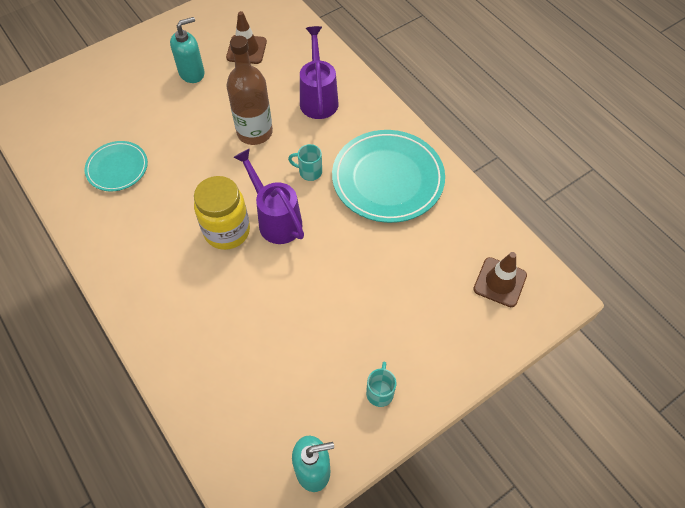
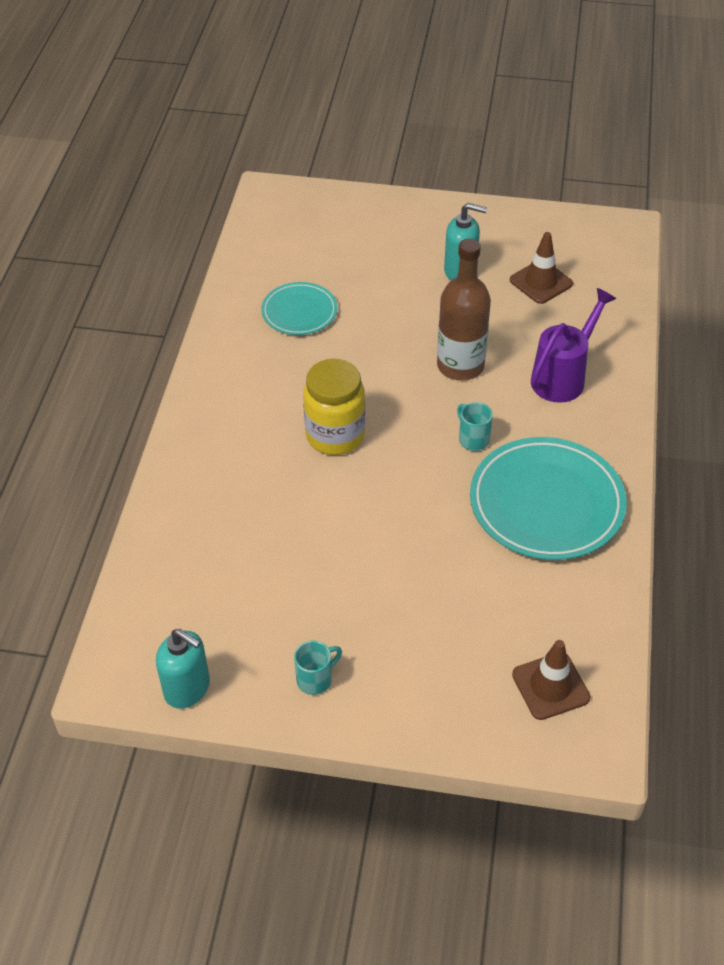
camera: 45 degrees right, 10 degrees down
purple watering can [233,148,304,244] -> none

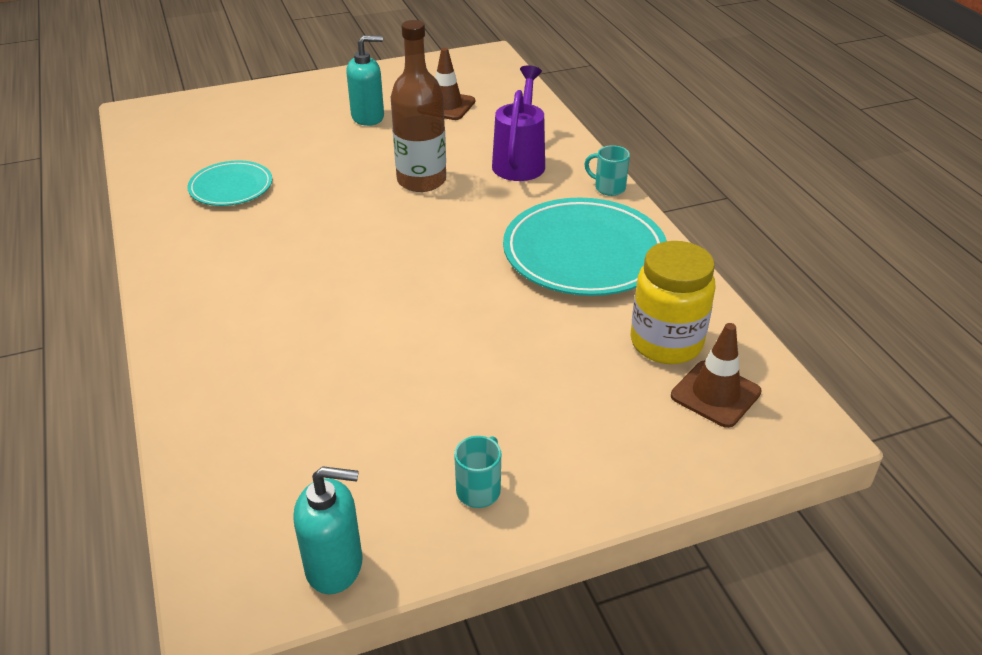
camera: 30 degrees left, 10 degrees down
yellow jar [303,359,365,455] -> yellow jar moved to [630,241,715,364]
turquoise mug [457,402,493,451] -> turquoise mug moved to [584,145,630,196]

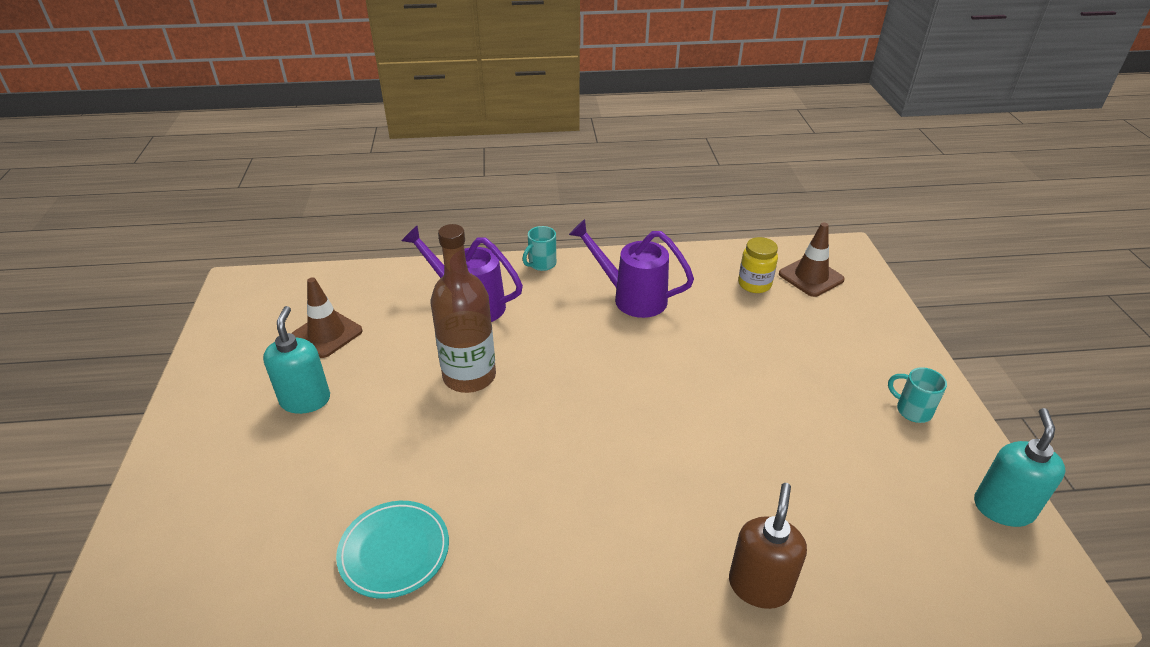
camera: 75 degrees left, 0 degrees up
turquoise plate [503,197,667,296] -> purple watering can [569,219,694,318]
yellow jar [630,241,715,364] -> yellow jar [738,237,778,293], size x0.61
none -> brown soap dispenser [729,483,807,609]

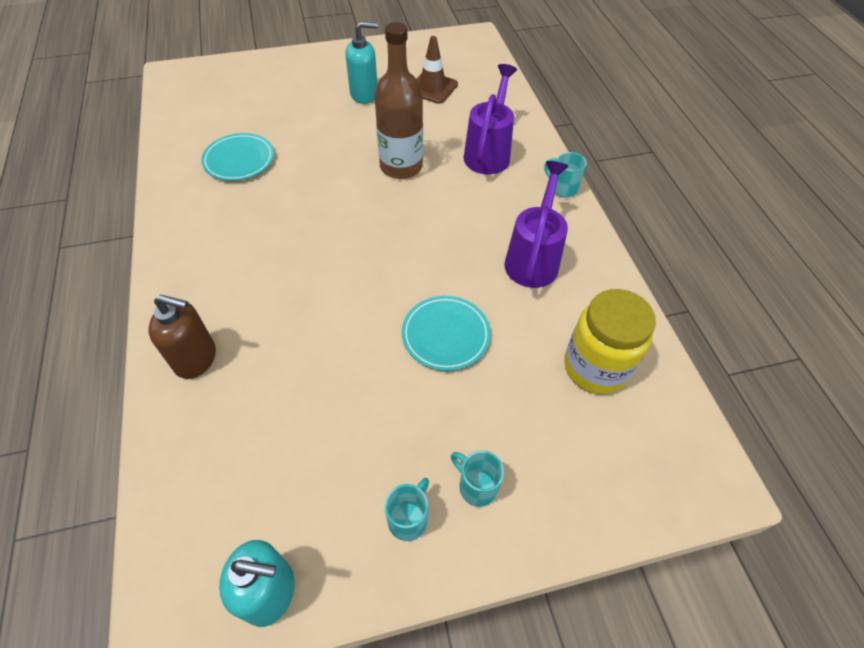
camera: 80 degrees right, 15 degrees up
yellow jar [738,237,778,293] -> yellow jar [564,289,656,394], size x1.64
brown traffic cone [779,222,845,297] -> none
none -> turquoise plate [402,296,491,371]
none -> turquoise mug [451,451,504,507]

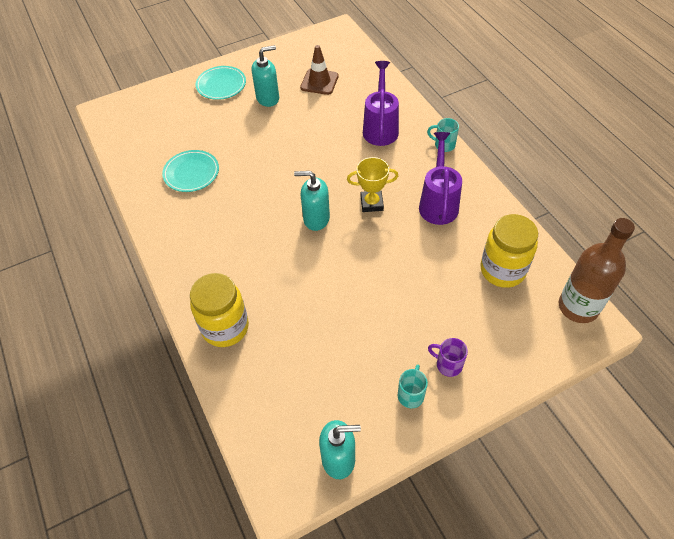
camera: 10 degrees left, 0 degrees up
brown soap dispenser [148,295,216,379] -> yellow jar [190,273,249,347]
brown bottle [374,22,423,179] -> brown bottle moved to [559,218,635,323]
turquoise plate [402,296,491,371] -> turquoise plate moved to [196,66,246,100]
turquoise mug [451,451,504,507] -> purple mug [428,338,468,377]
none -> turquoise soap dispenser [294,171,330,231]
none -> yellow trophy [347,157,398,212]

